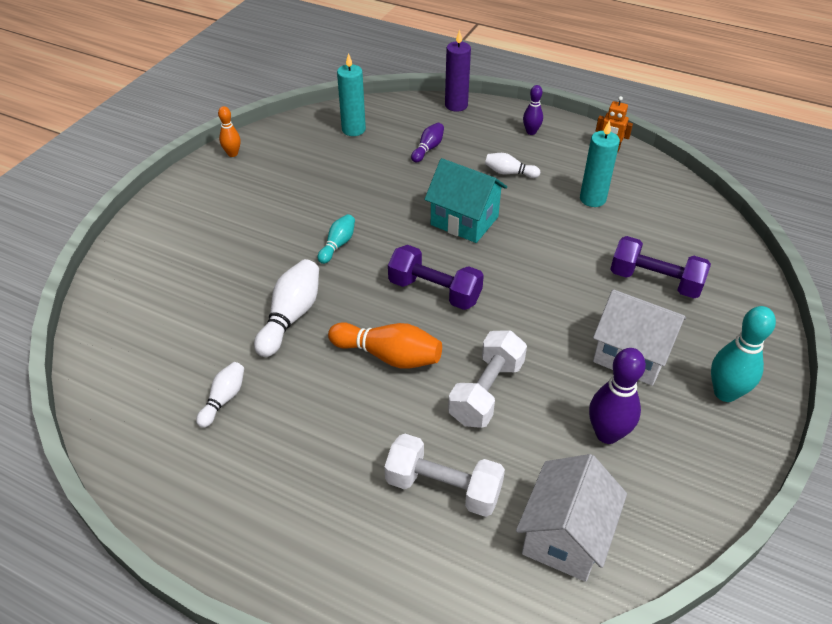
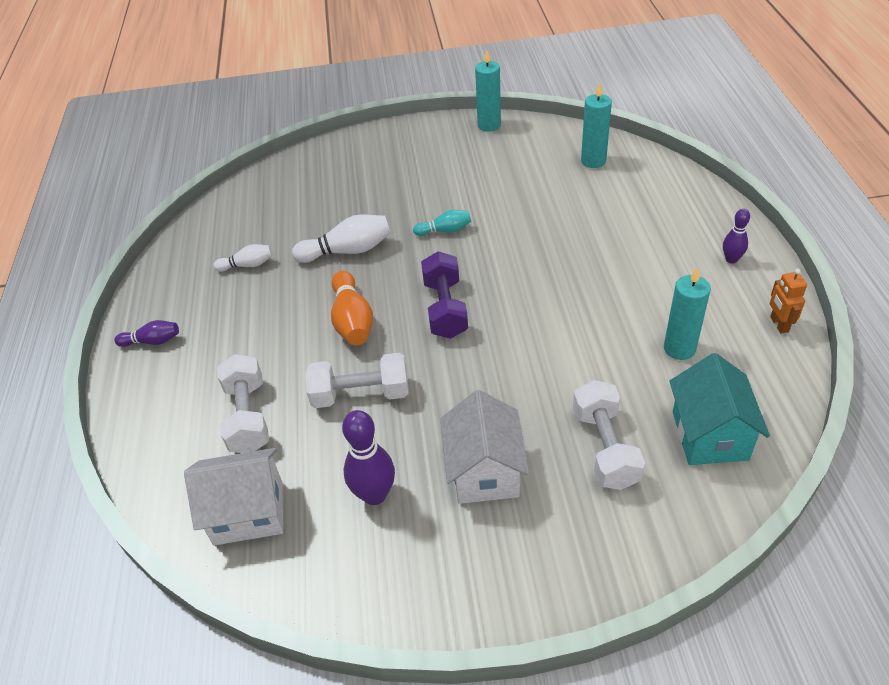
camera: 60 degrees right, 0 degrees up
orange bowling pin [218,106,241,157] -> turquoise candle [475,50,501,132]
purple bowling pin [411,123,444,162] -> purple bowling pin moved to [114,320,179,347]
turquoise house [424,158,507,243] -> turquoise house moved to [669,353,770,465]
purple candle [445,30,471,112] -> none
white bowling pin [485,153,540,178] -> none
purple dumbbell [610,236,711,298] -> white dumbbell [573,380,645,490]
turquoise bowling pin [711,306,776,402] -> none

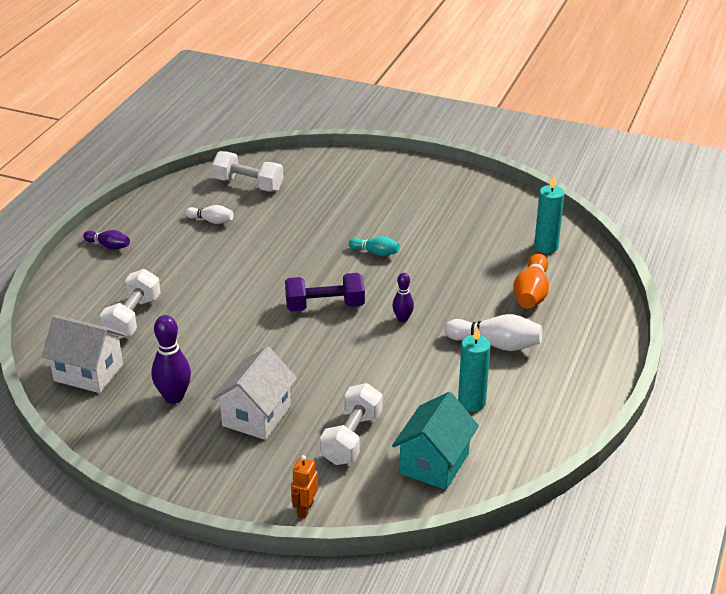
camera: 25 degrees right, 10 degrees down
white bowling pin [292,214,391,263] -> white bowling pin moved to [445,314,542,351]
white dumbbell [305,353,408,408] -> white dumbbell moved to [212,151,284,192]
orange bowling pin [331,271,373,345] -> orange bowling pin moved to [513,254,549,308]
purple dumbbell [421,251,468,339] -> purple dumbbell turned 60 degrees clockwise [285,273,365,311]
turquoise candle [475,50,501,132] -> none
purple bowling pin [723,209,750,264] -> purple bowling pin moved to [392,273,414,322]
orange robot [770,269,807,334] -> orange robot moved to [291,455,318,518]

